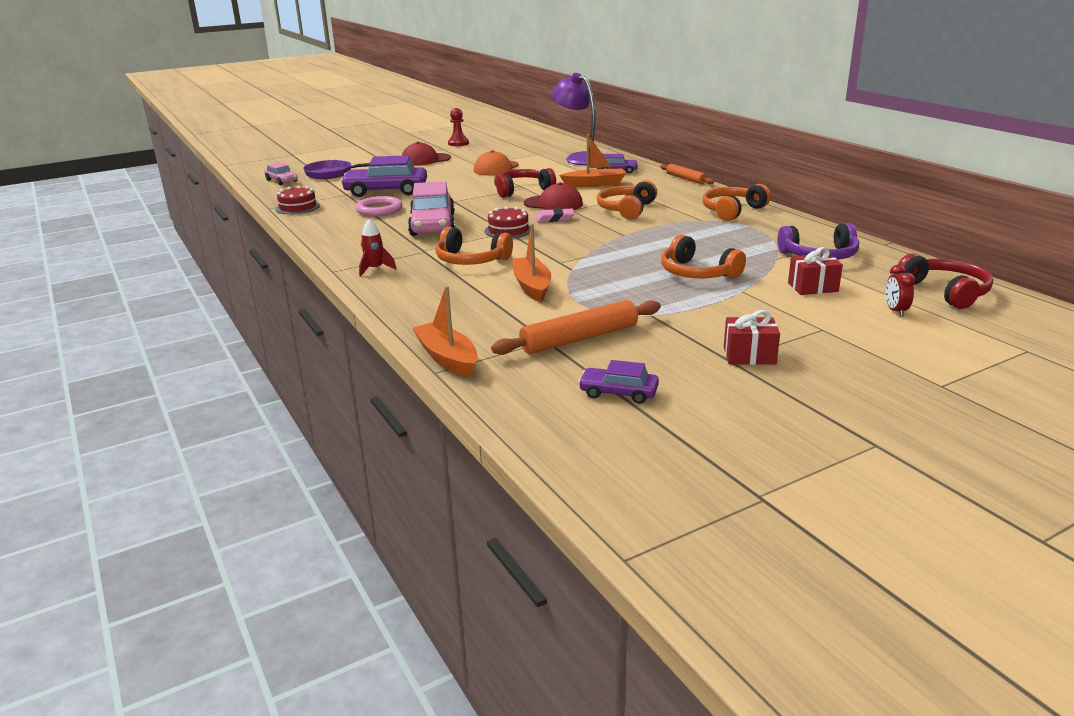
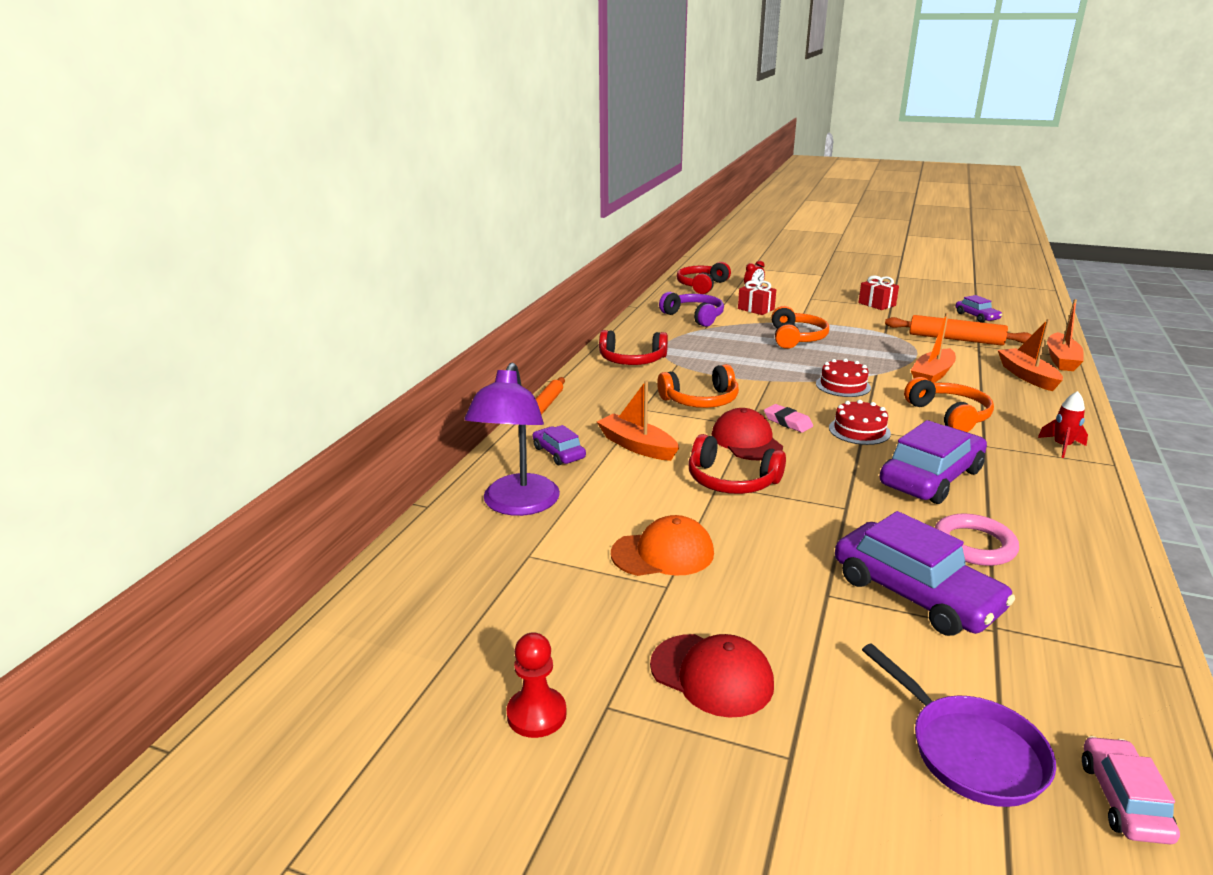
camera: 130 degrees left, 0 degrees up
red cake [275,186,320,214] -> red cake moved to [816,358,871,397]
pink car [408,181,455,236] -> purple car [879,420,987,504]
orange headphones [702,184,771,221] -> red headphones [599,330,668,365]
none -> orange boat [998,319,1063,391]

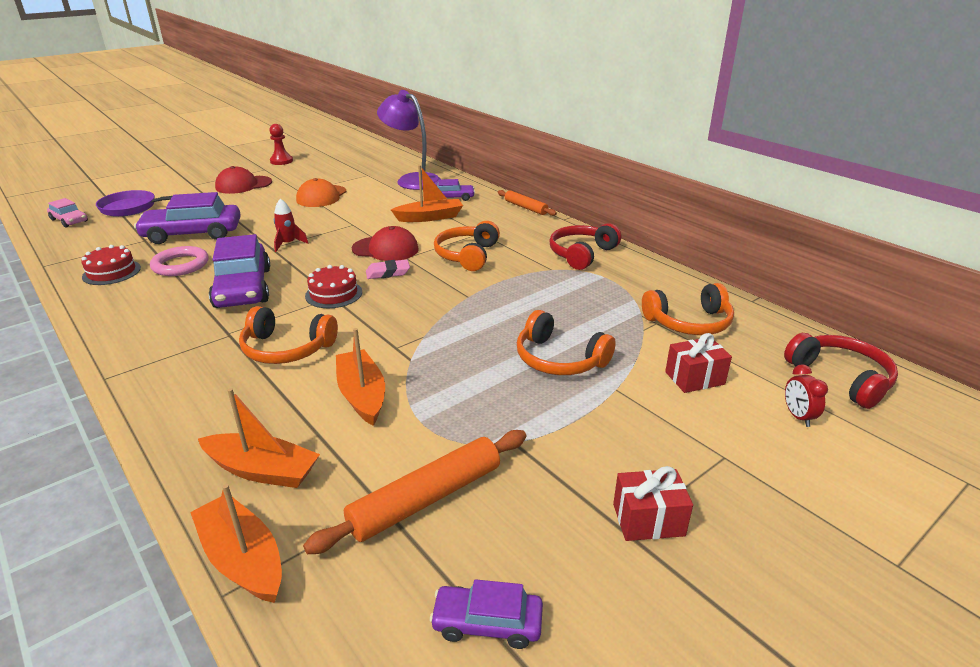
camera: 120 degrees right, 5 degrees up
purple headphones [659,292,724,327] -> orange headphones [642,283,734,335]
red headphones [688,434,786,494] -> none
red cake [816,358,871,397] -> red cake moved to [81,245,141,285]
red rocket [1038,391,1088,458] -> red rocket moved to [274,199,308,252]

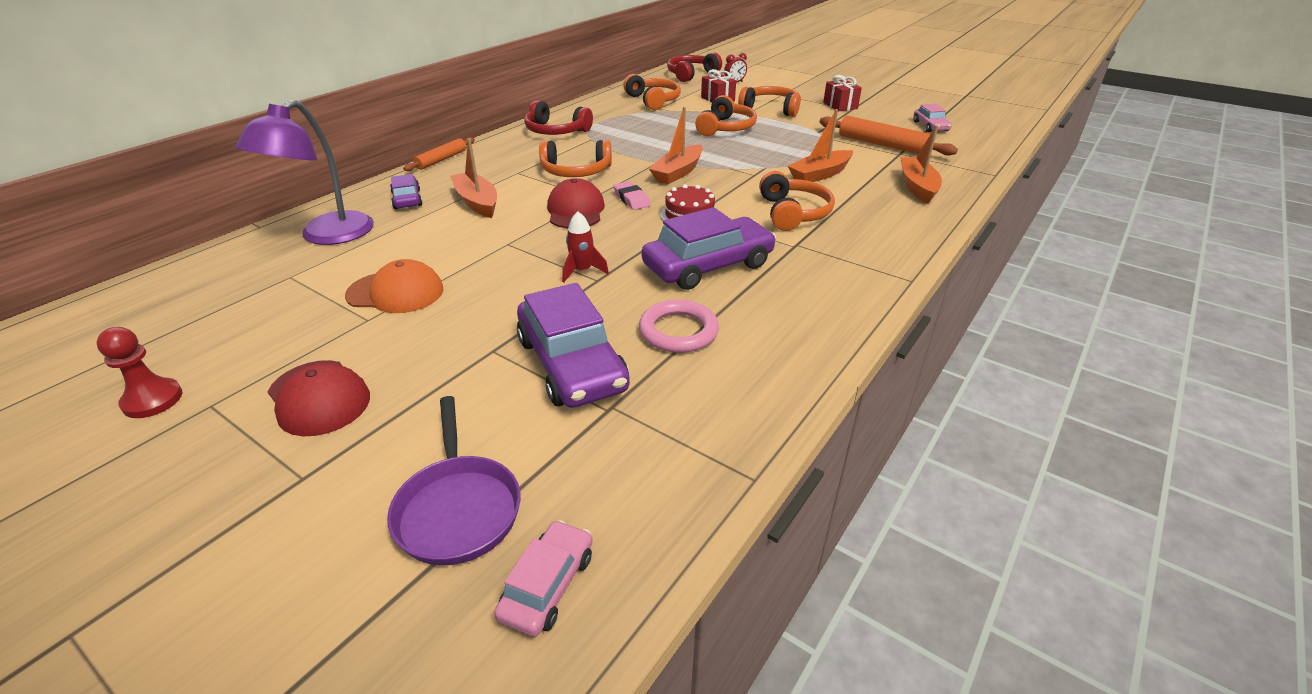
camera: 105 degrees left, 5 degrees up
red cake [81,245,141,285] -> none
orange boat [190,484,282,603] -> orange boat moved to [649,107,703,184]
purple car [430,579,543,649] -> pink car [913,104,952,132]
none -> orange headphones [738,86,801,117]

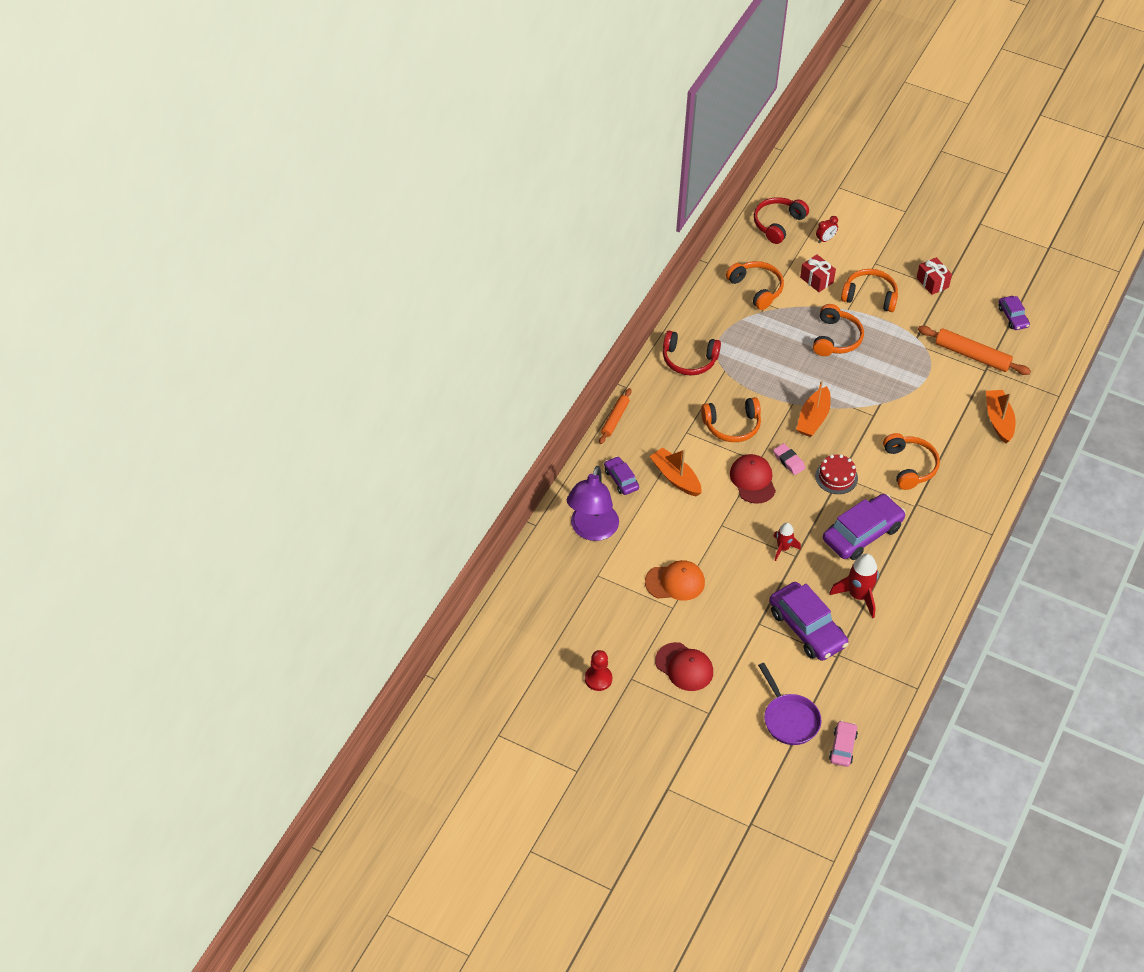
camera: 10 degrees left, 15 degrees up
pink ring [639,300,719,353] -> red rocket [829,554,879,618]
orange boat [788,109,853,182] -> none
pink car [913,104,952,132] -> purple car [998,296,1030,330]

